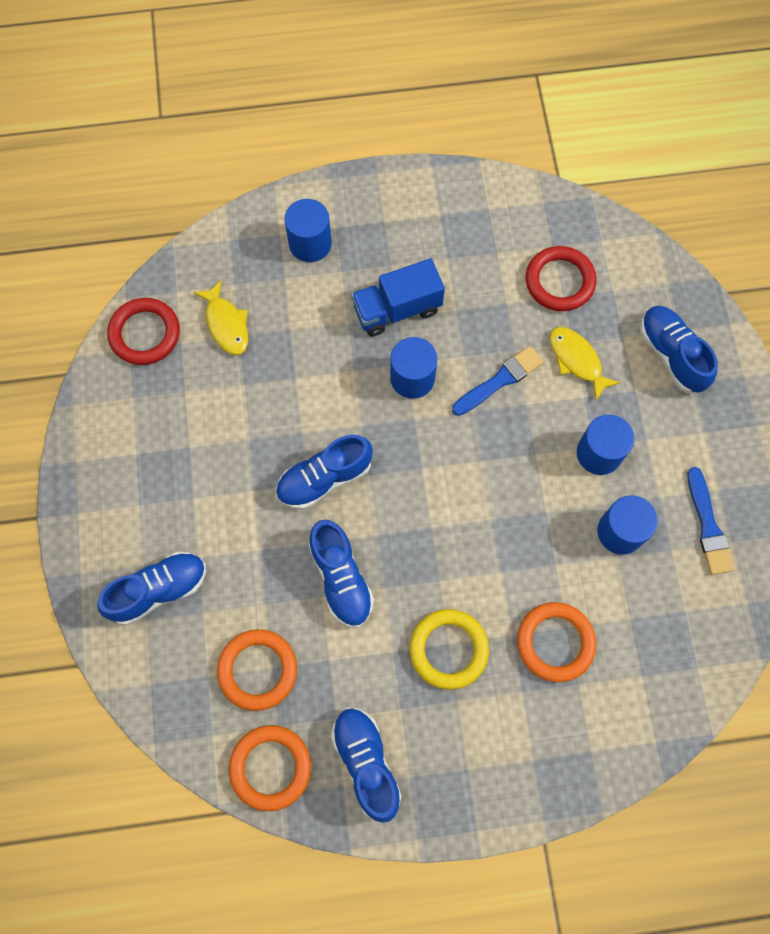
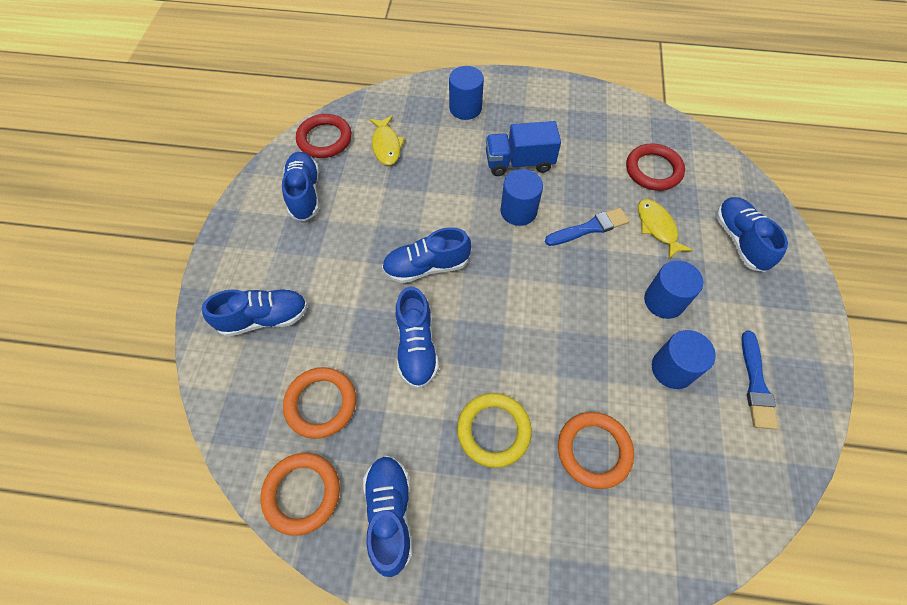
camera: 15 degrees right, 10 degrees down
none -> blue shoe [282,152,319,221]

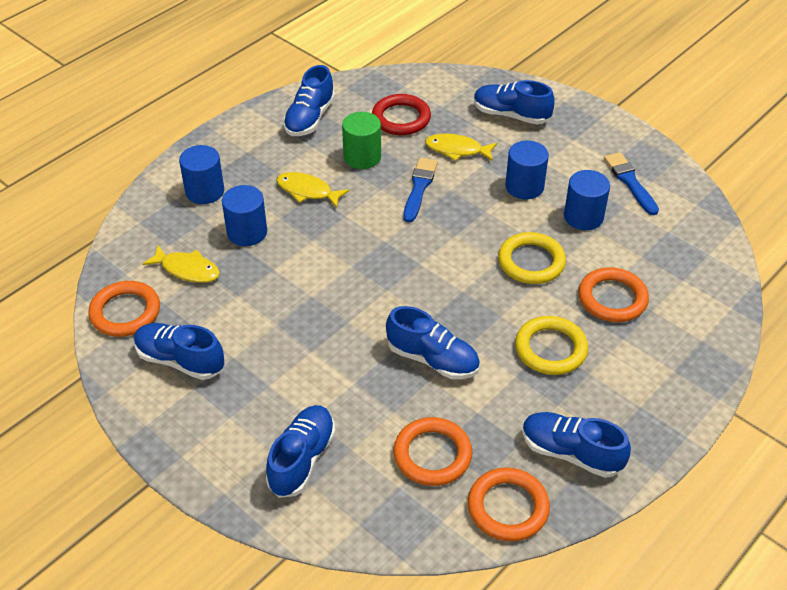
camera: 55 degrees left, 15 degrees down
red ring [296,114,352,158] -> orange ring [89,281,160,337]
blue shoe [382,227,471,283] -> blue shoe moved to [283,65,335,136]
blue truck [486,121,561,176] -> yellow fish [276,172,349,208]
blue cylinder [500,169,543,226] -> blue cylinder moved to [222,185,267,246]
blue brush [741,331,778,429] -> blue brush turned 150 degrees counterclockwise [604,152,659,215]
none -> green cylinder [342,112,381,169]
none -> yellow ring [498,232,566,284]

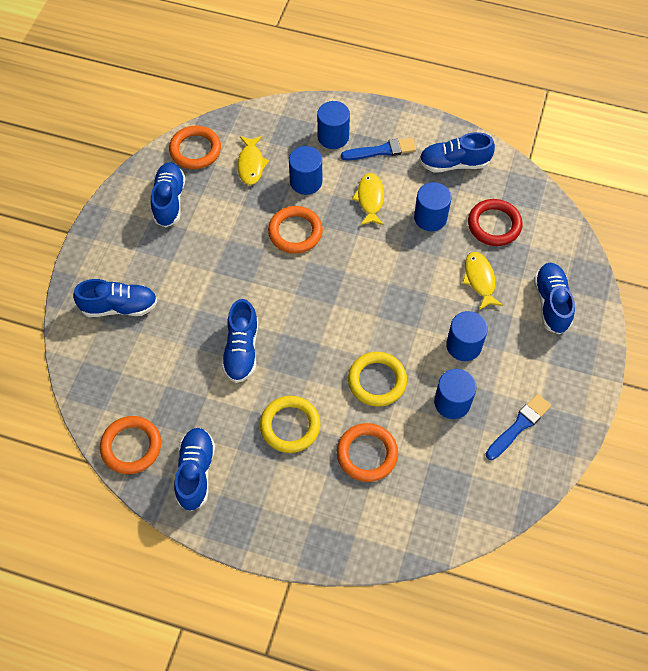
camera: 65 degrees right, 15 degrees up
green cylinder [342,112,381,169] -> blue cylinder [414,182,451,231]
orange ring [393,417,472,486] -> orange ring moved to [268,206,323,253]
blue brush [403,158,438,223] -> blue brush moved to [341,138,416,160]

